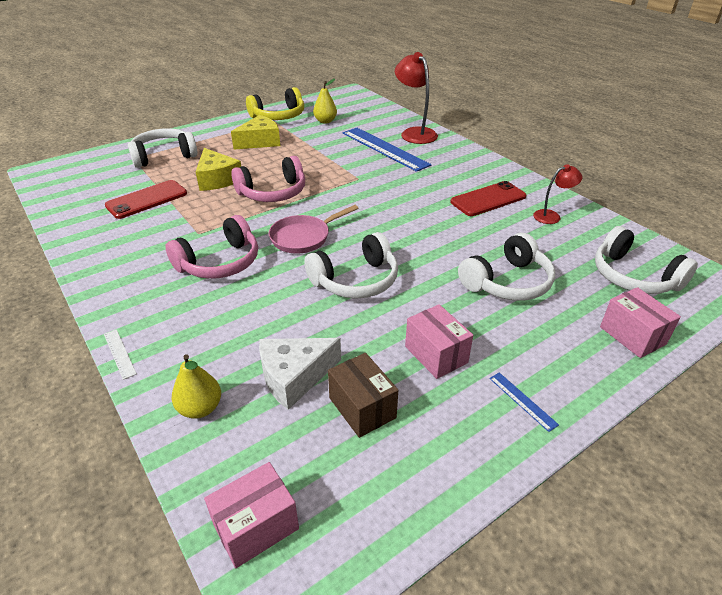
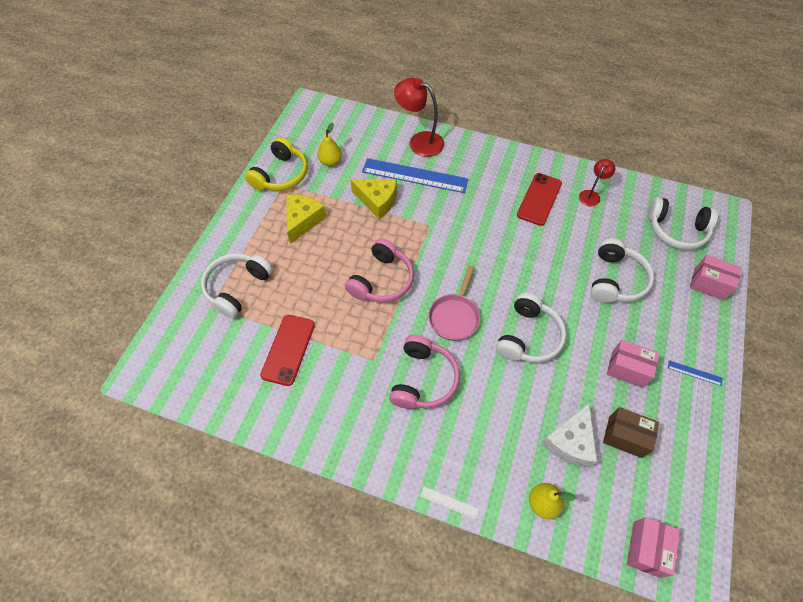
camera: 35 degrees left, 20 degrees up
yellow cheese [196,148,241,191] -> yellow cheese moved to [350,179,397,219]

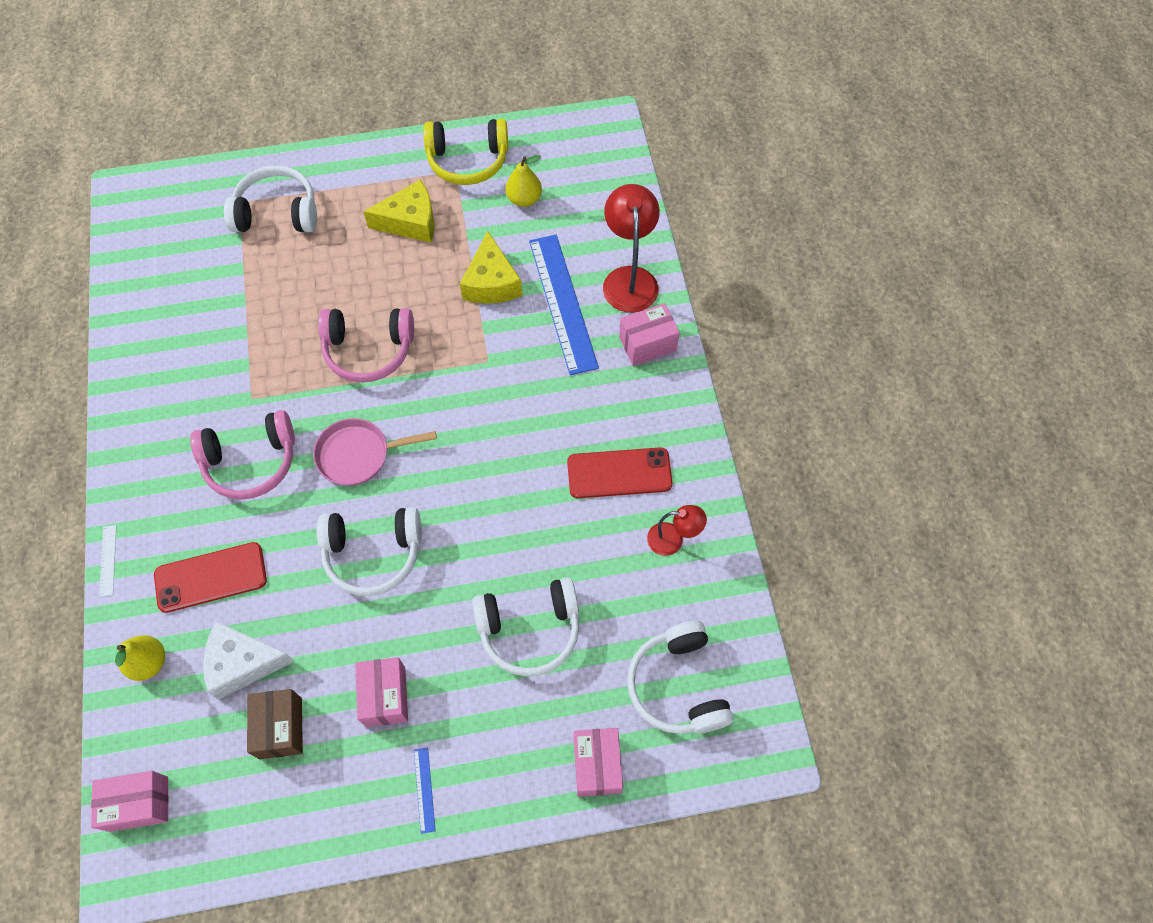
camera: 60 degrees right, 5 degrees up
red phone [260,315,315,386] -> red phone moved to [154,542,267,613]
none -> pink box [619,303,680,366]

